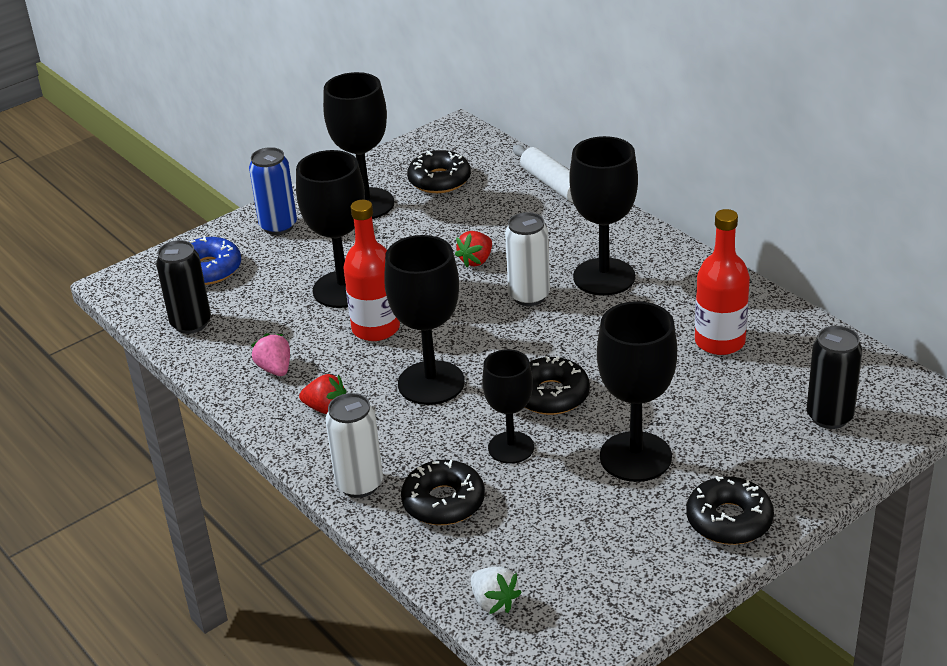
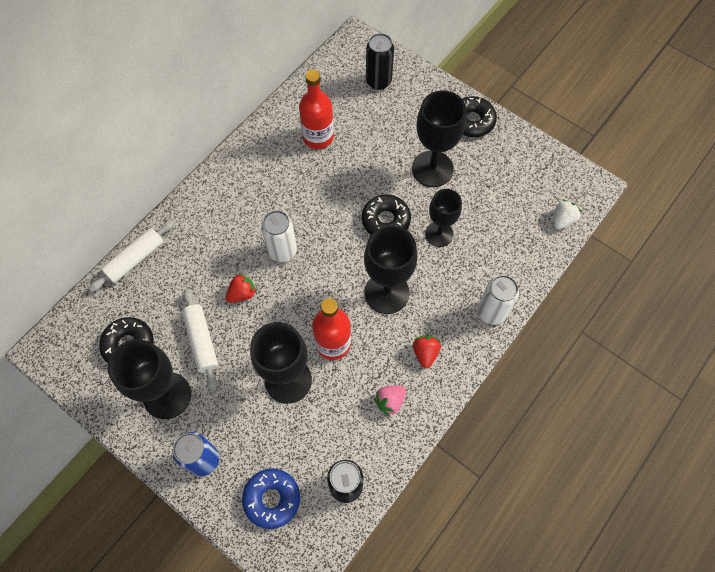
camera: 105 degrees left, 30 degrees up
black donut [401,459,485,525] -> none
red strawberry [455,231,492,267] -> red strawberry turned 60 degrees counterclockwise [225,273,257,303]
black goblet [569,136,638,296] -> none
none -> white rolling pin [182,289,218,391]

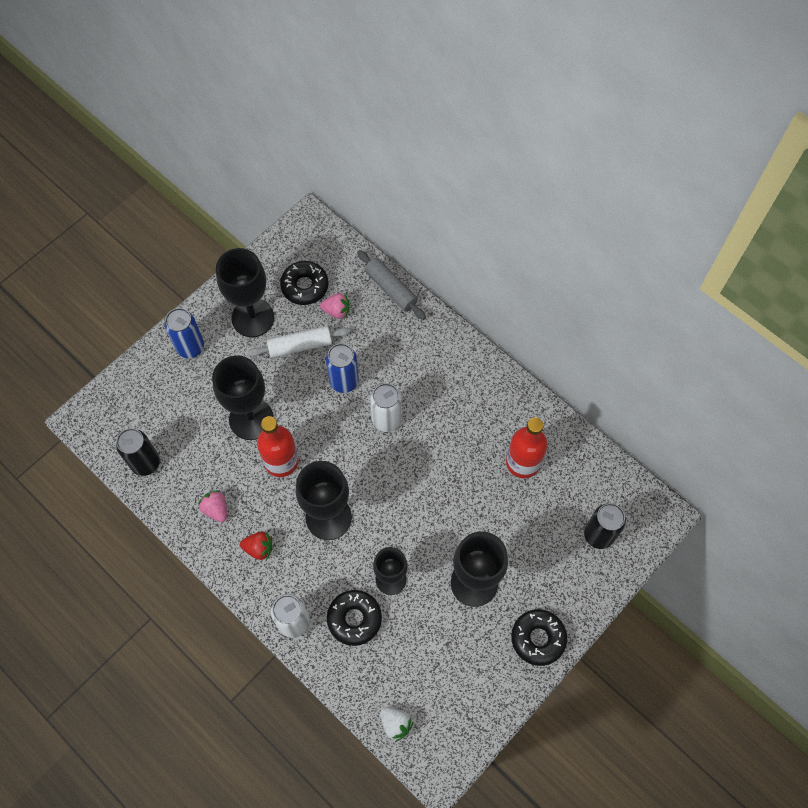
camera: 95 degrees right, 0 degrees up
white rolling pin [89,220,174,292] -> grey rolling pin [357,250,426,320]
red strawberry [225,273,257,303] -> blue can [326,343,359,393]
blue donut [242,469,300,529] -> none
black donut [362,194,411,235] -> black donut moved to [327,590,382,646]
none -> pink strawberry [320,293,349,319]

